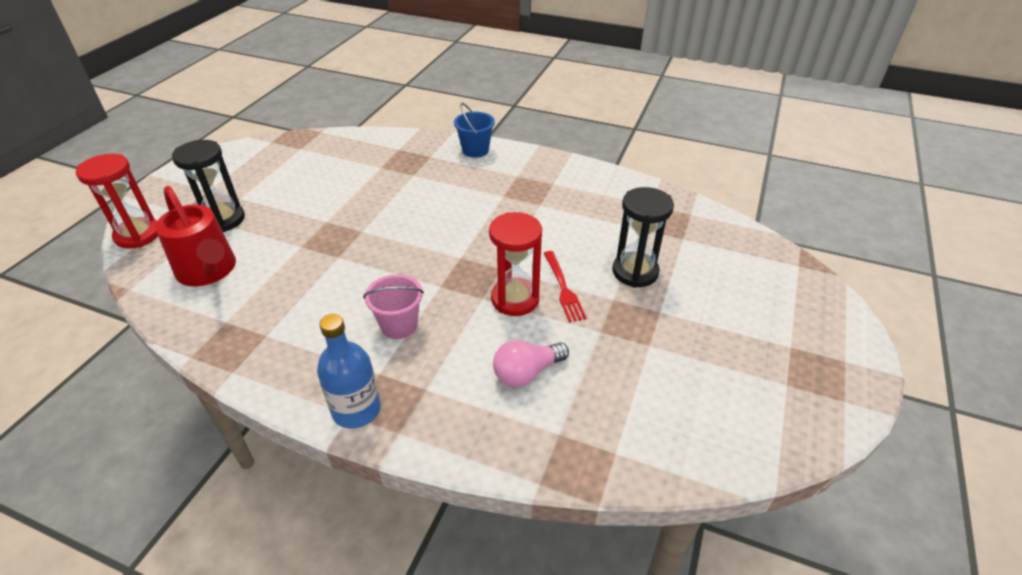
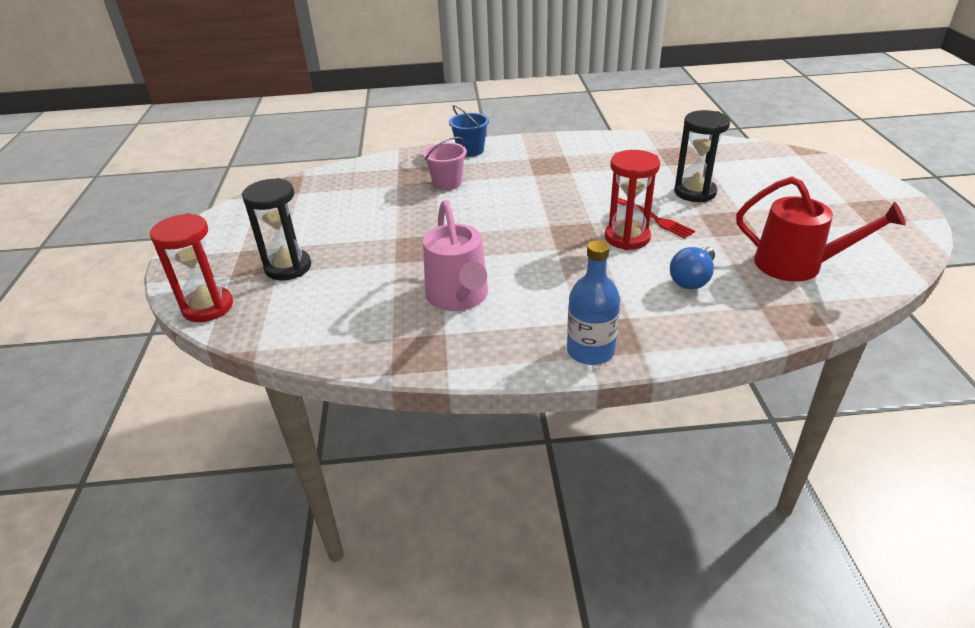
camera: 25 degrees left, 5 degrees down
red watering can [155,186,236,286] -> red watering can moved to [736,177,906,281]
pink bucket [363,274,424,339] -> pink bucket moved to [423,137,467,190]
pink light bulb [493,340,569,387] -> blue light bulb [670,246,715,289]
none -> pink watering can [423,200,488,311]

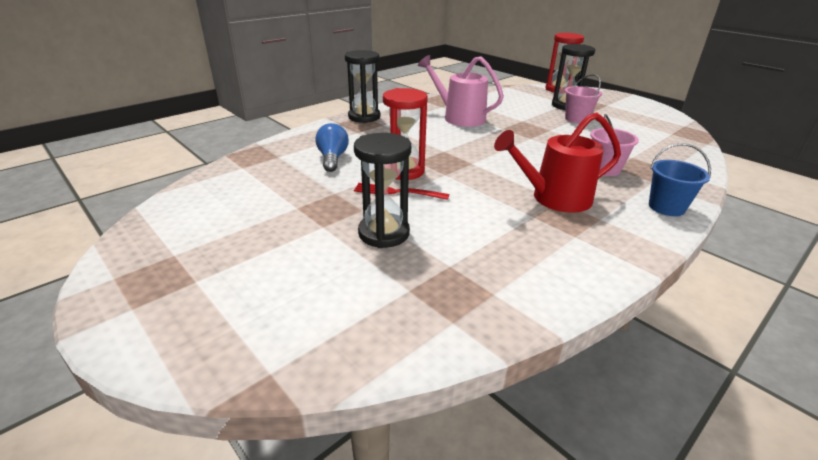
camera: 140 degrees right, 5 degrees down
blue bottle [567,240,620,365] -> black hourglass [345,50,380,123]
red watering can [736,177,906,281] -> red watering can moved to [494,112,621,213]
none -> pink bucket [565,74,602,123]

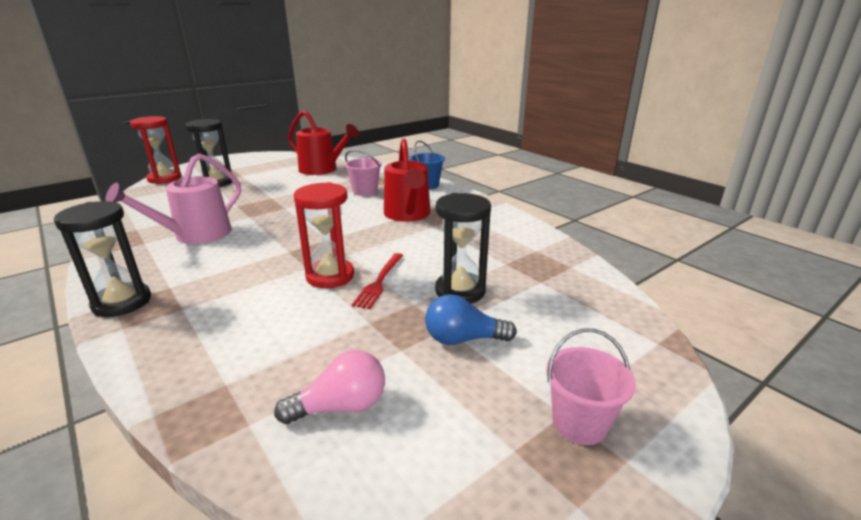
camera: 85 degrees left, 5 degrees down
blue light bulb [315,123,349,172] -> blue light bulb moved to [425,294,517,345]
pink bucket [565,74,602,123] -> pink bucket moved to [546,329,636,445]
none -> pink light bulb [274,350,385,424]
none -> red watering can [288,110,359,175]

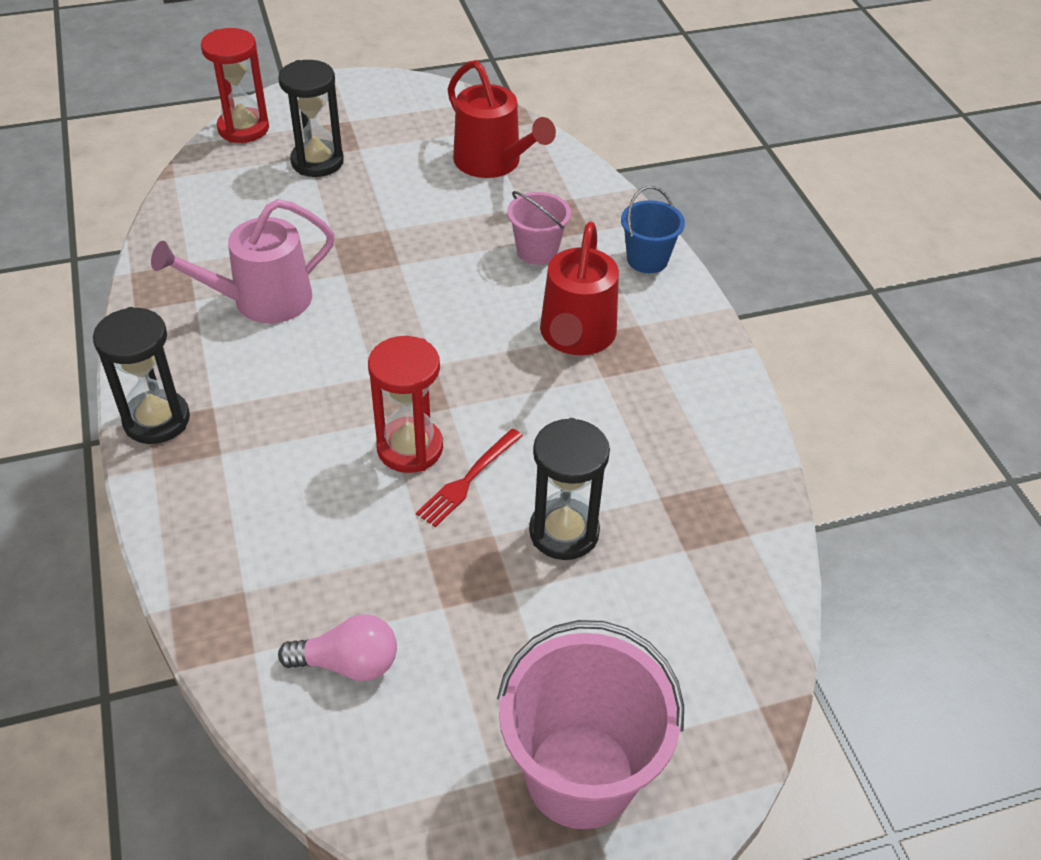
camera: 20 degrees right, 20 degrees up
blue light bulb [425,294,517,345] -> none
pink bucket [546,329,636,445] -> pink bucket [497,620,684,829], size x1.85

